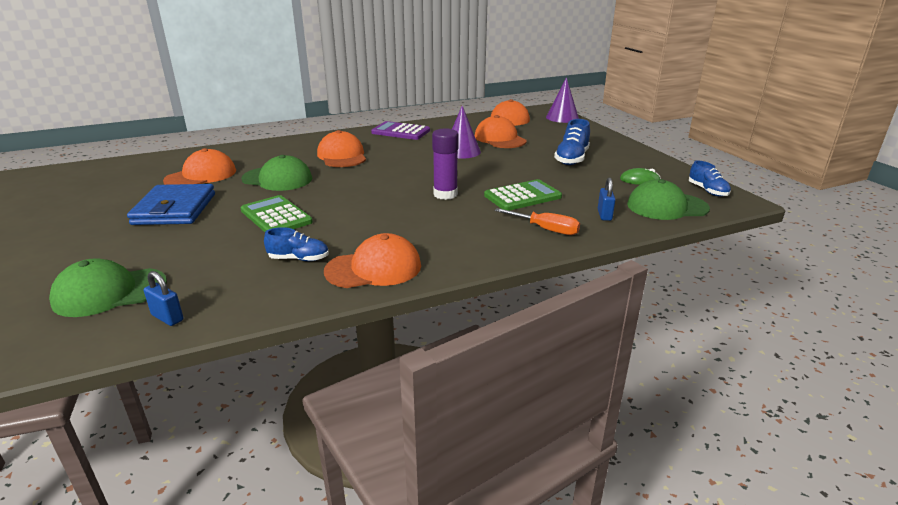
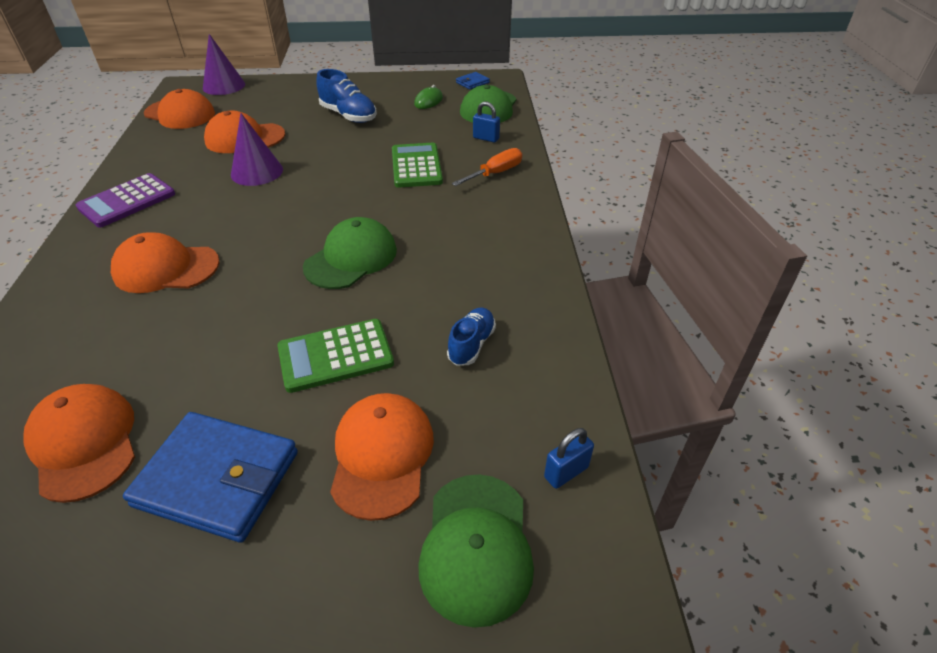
camera: 70 degrees left, 15 degrees up
green cap [241,155,312,191] -> green cap moved to [303,217,397,289]
orange cap [324,233,421,288] -> orange cap moved to [330,393,434,521]
purple glue stick [432,128,459,200] -> none
blue shoe [689,161,731,197] -> blue wallet [456,72,490,90]

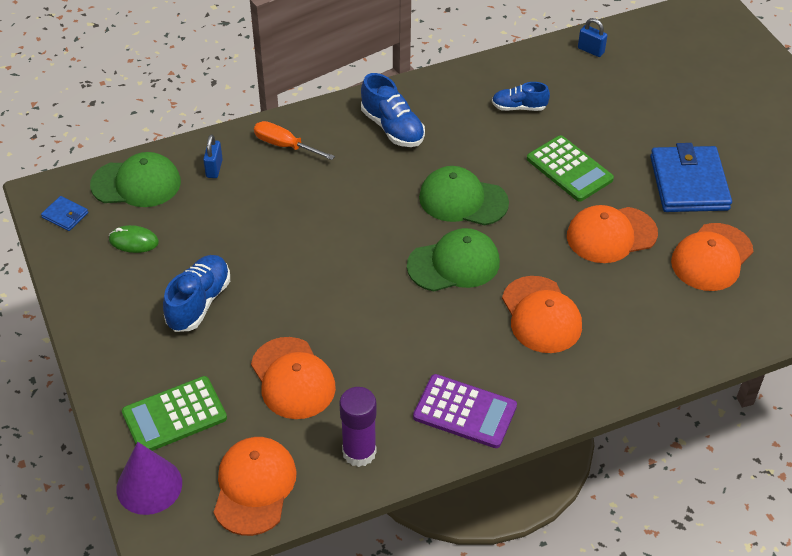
camera: 110 degrees left, 5 degrees up
purple cone [231,113,283,186] -> none
orange cap [330,393,434,521] -> orange cap moved to [567,205,658,263]
green calculator [392,143,443,188] -> green calculator moved to [122,376,227,451]
green cap [418,475,534,628] -> green cap moved to [407,228,500,291]
none -> purple glue stick [339,387,377,467]
none -> blue shoe [361,73,425,147]

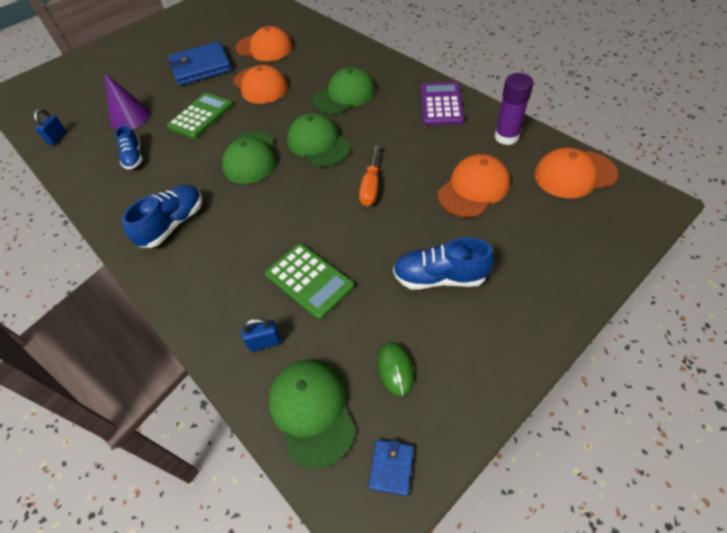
camera: 105 degrees left, 5 degrees up
purple cone [116,442,182,515] -> purple cone moved to [105,73,150,130]
green calculator [122,376,227,451] -> green calculator moved to [265,244,355,319]
orange screwdriver [254,121,335,160] -> orange screwdriver moved to [359,145,380,206]
orange cap [502,276,582,353] -> green cap [313,67,375,114]

